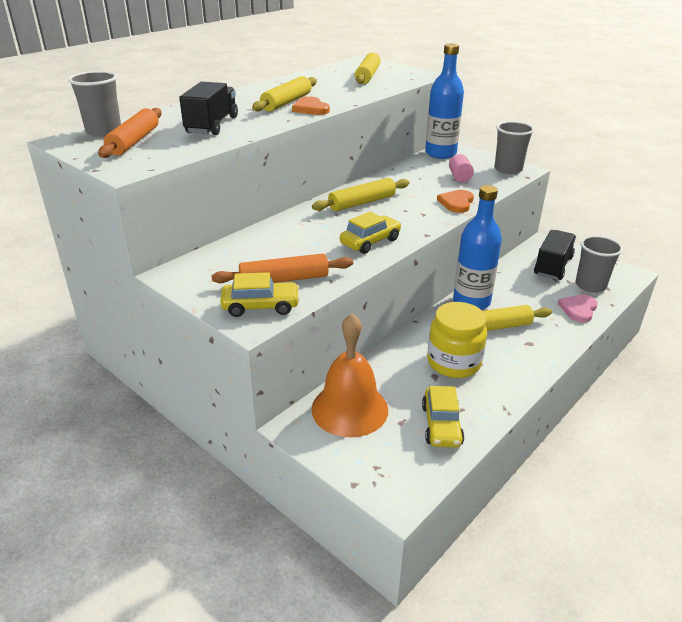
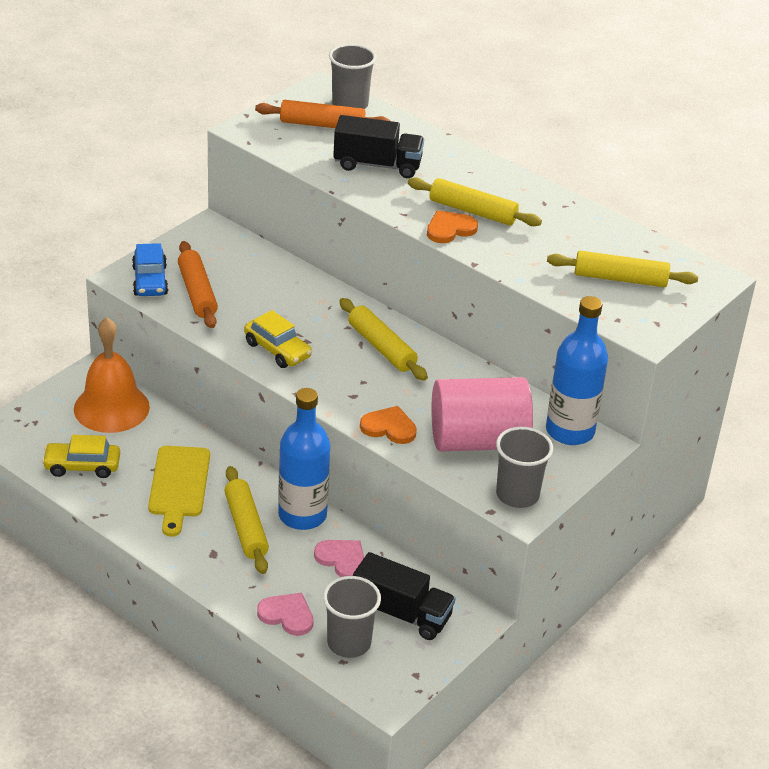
camera: 85 degrees right, 5 degrees up
yellow car [220,272,300,317] -> blue car [132,243,168,296]
yellow jar [427,302,487,378] -> yellow cutting board [148,446,210,537]
pink cylinder [449,154,474,182] -> pink cylinder [431,377,533,451], size x2.42
none -> pink heart [314,540,364,577]

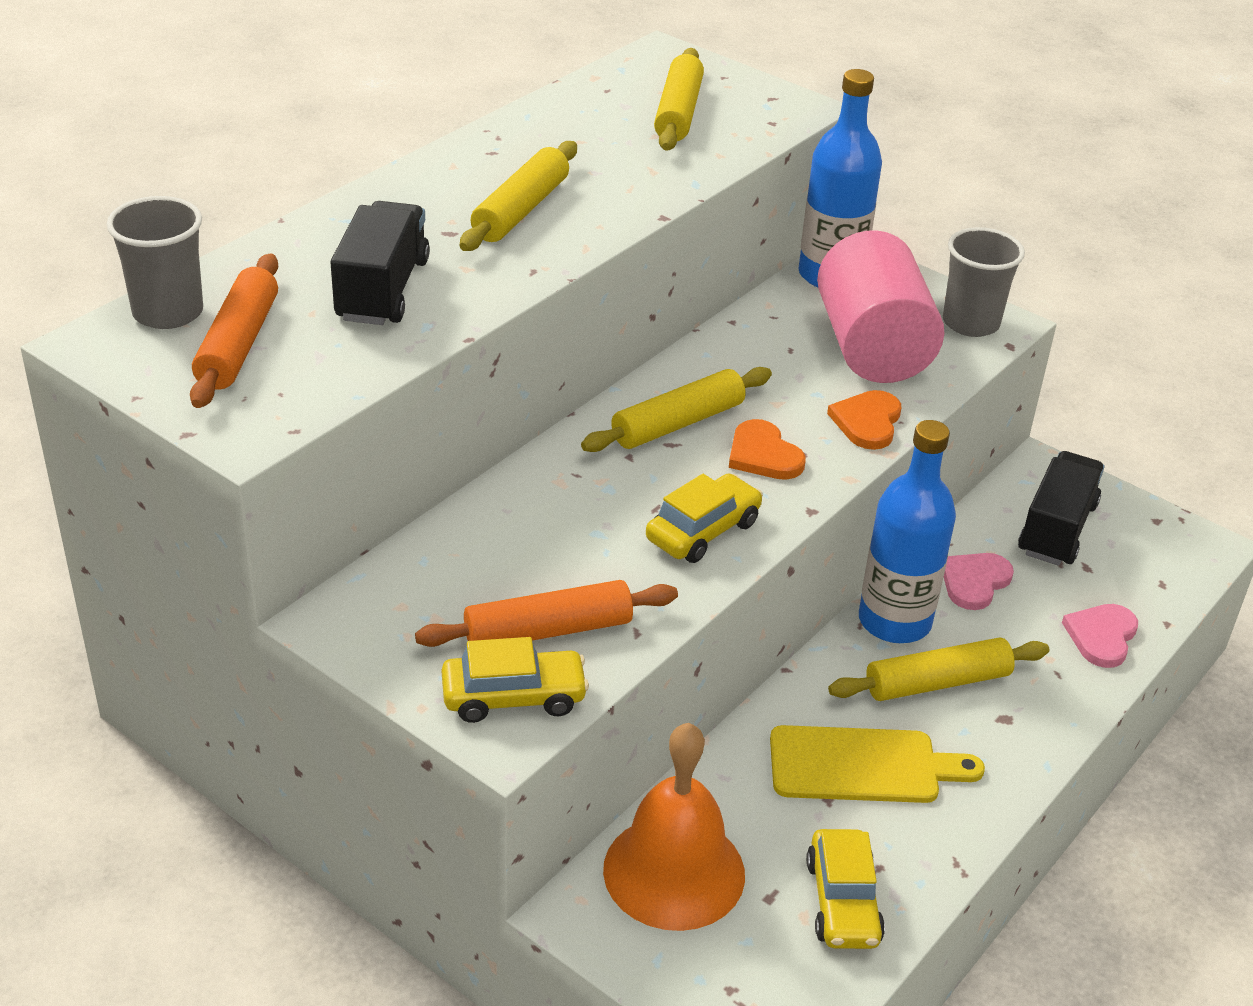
camera: 90 degrees left, 0 degrees up
blue car [132,243,168,296] -> yellow car [442,637,589,723]
grey cup [323,576,381,658] -> none
orange heart [427,210,478,243] -> orange heart moved to [729,419,806,480]

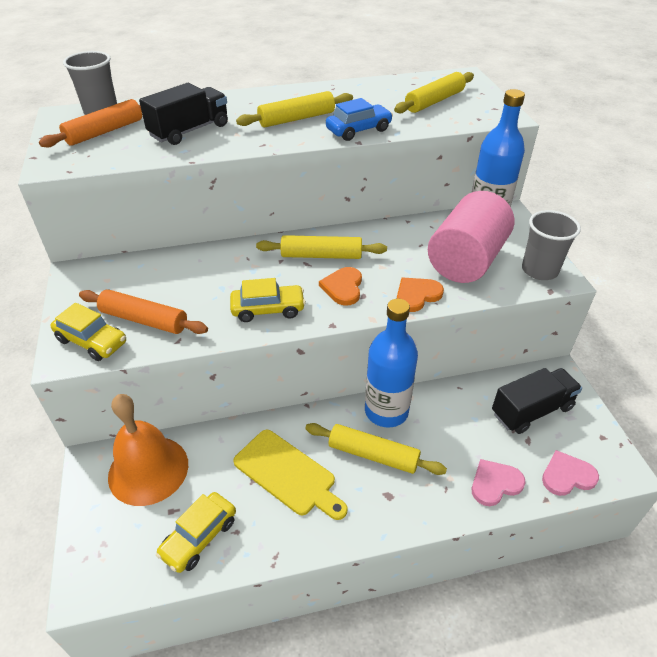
camera: 40 degrees right, 5 degrees up
pink heart [944,553,1014,610] -> pink heart moved to [542,450,599,496]
none -> blue car [326,98,393,141]

